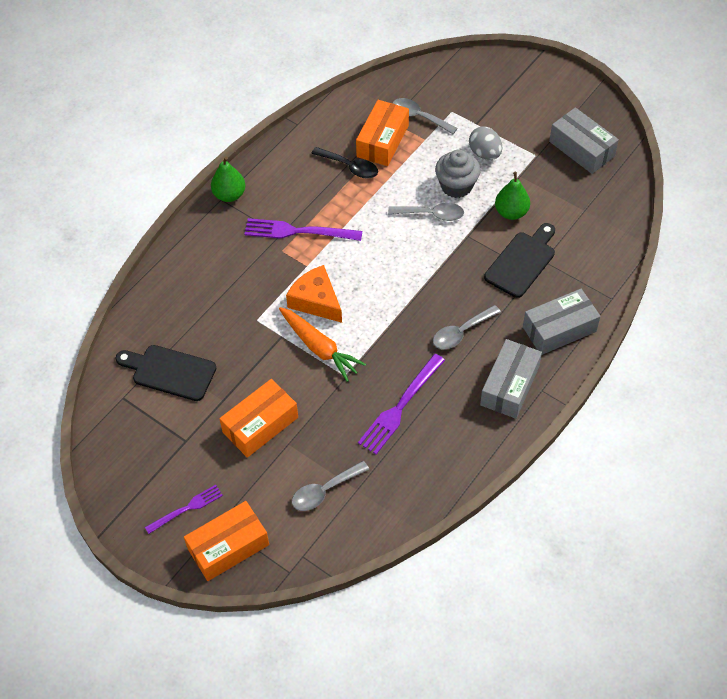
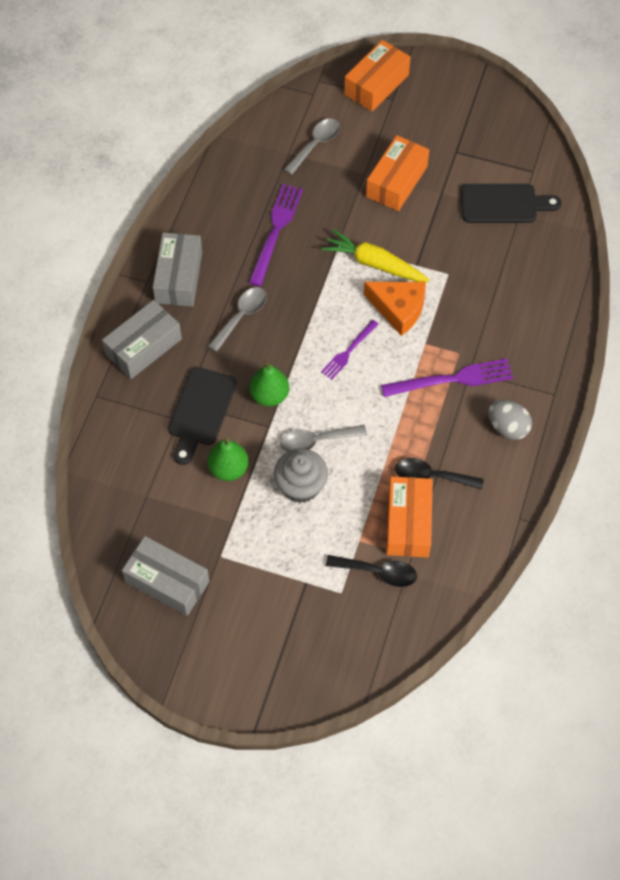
camera: 160 degrees right, 5 degrees up
purple fork [145,485,223,534] -> purple fork moved to [321,320,379,380]
green pear [211,157,245,202] -> green pear moved to [249,360,289,407]
orange carrot [279,307,366,382] -> yellow carrot [321,229,430,282]
grey spoon [393,98,458,134] -> black spoon [326,555,417,587]
grey egg [469,126,502,160] -> grey egg moved to [488,400,532,440]

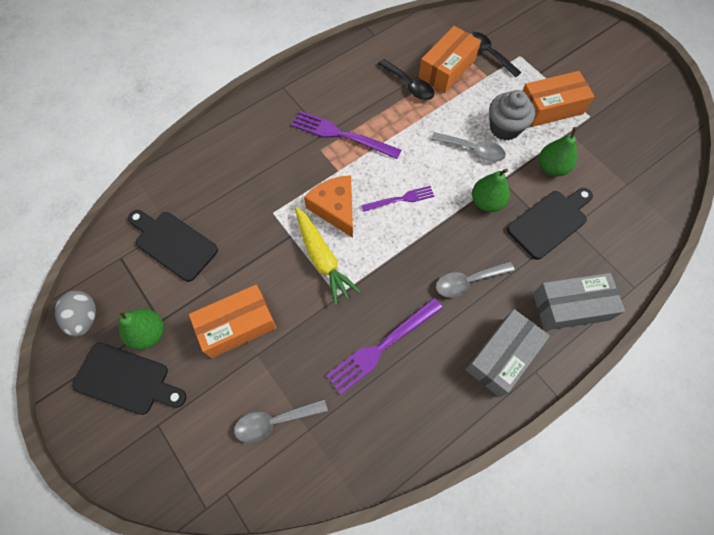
camera: 145 degrees left, 5 degrees up
grey box [122,536,210,616] -> none
orange box [344,40,410,112] -> orange box moved to [522,71,595,127]
grey egg [488,400,532,440] -> grey egg moved to [55,291,96,337]
none -> black cutting board [73,343,186,415]
none -> green pear [119,309,164,350]

